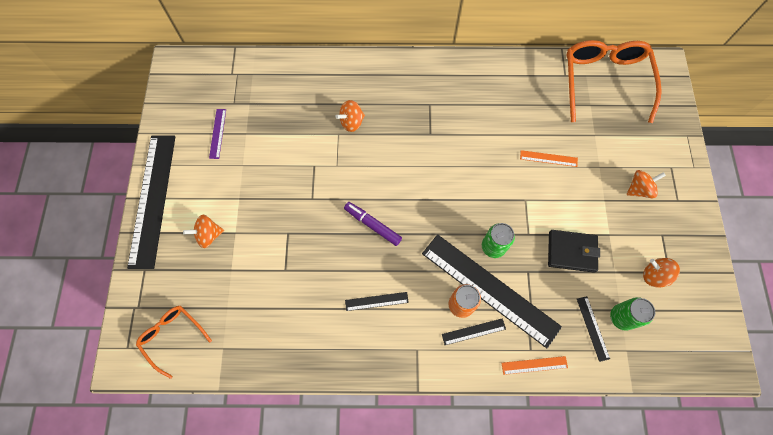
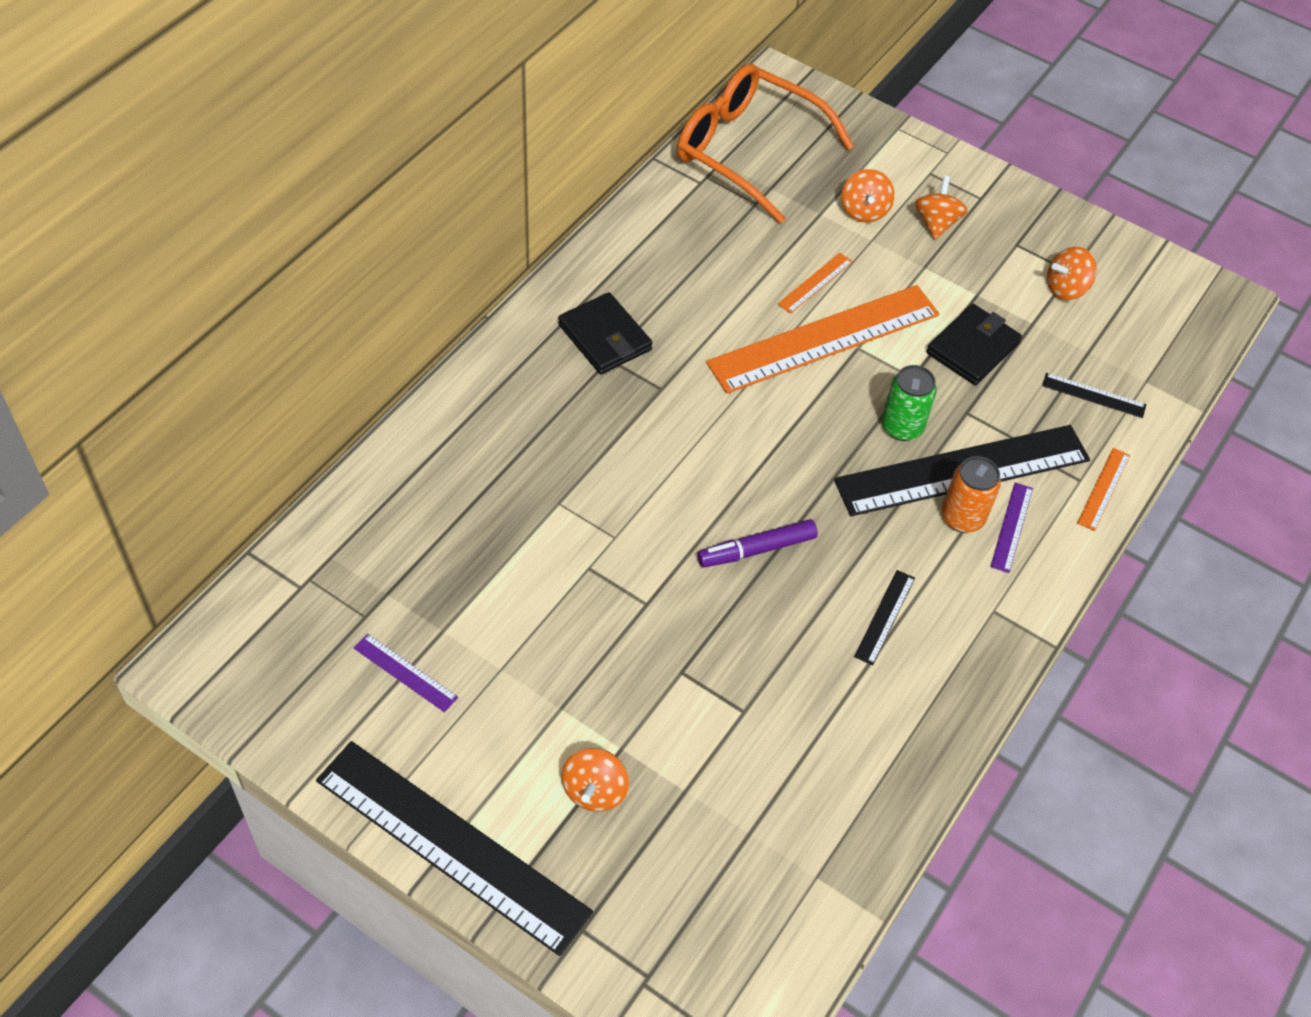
camera: 60 degrees left, 15 degrees down
orange glasses [136,306,212,379] -> none
orange spinning top [336,100,365,132] -> orange spinning top moved to [842,169,895,223]
black ruler [442,318,506,345] -> purple ruler [990,482,1033,573]
green can [610,297,655,331] -> none
none -> black wallet [558,292,653,374]
none -> orange ruler [706,285,939,394]

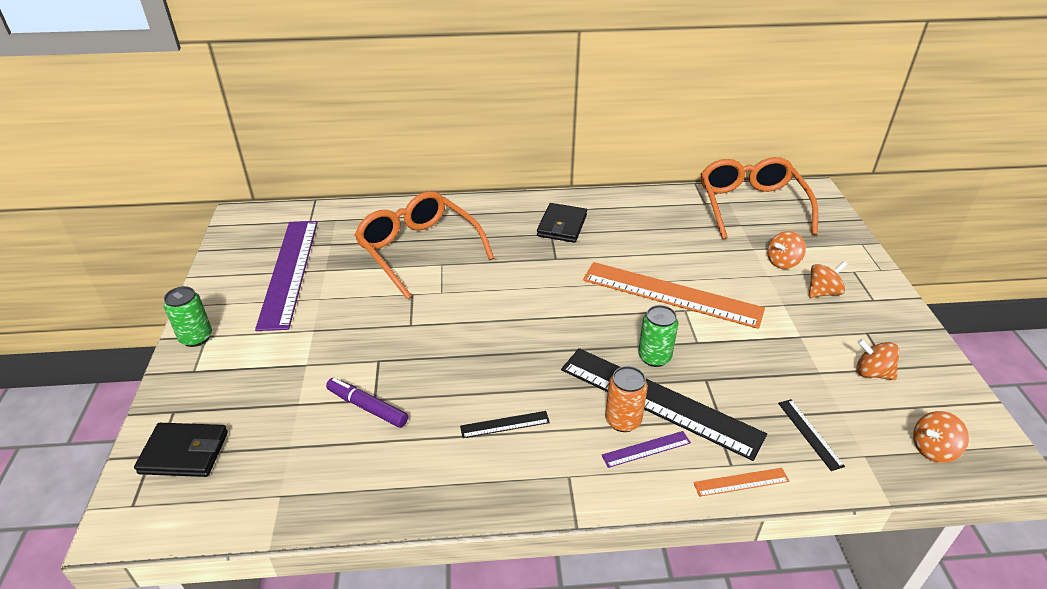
camera: 55 degrees right, 15 degrees down
black ruler [316,741,593,956] -> green can [164,286,212,347]
purple ruler [354,634,458,712] -> purple ruler [255,221,318,331], size x2.43
orange spinning top [561,748,629,812] -> orange spinning top moved to [913,411,969,463]
purple marker [697,519,818,568] -> purple marker moved to [326,378,408,428]
orange ruler [778,253,853,314] -> none
black wallet [926,304,1022,385] -> black wallet moved to [134,423,228,477]
none -> orange glasses [354,191,494,300]

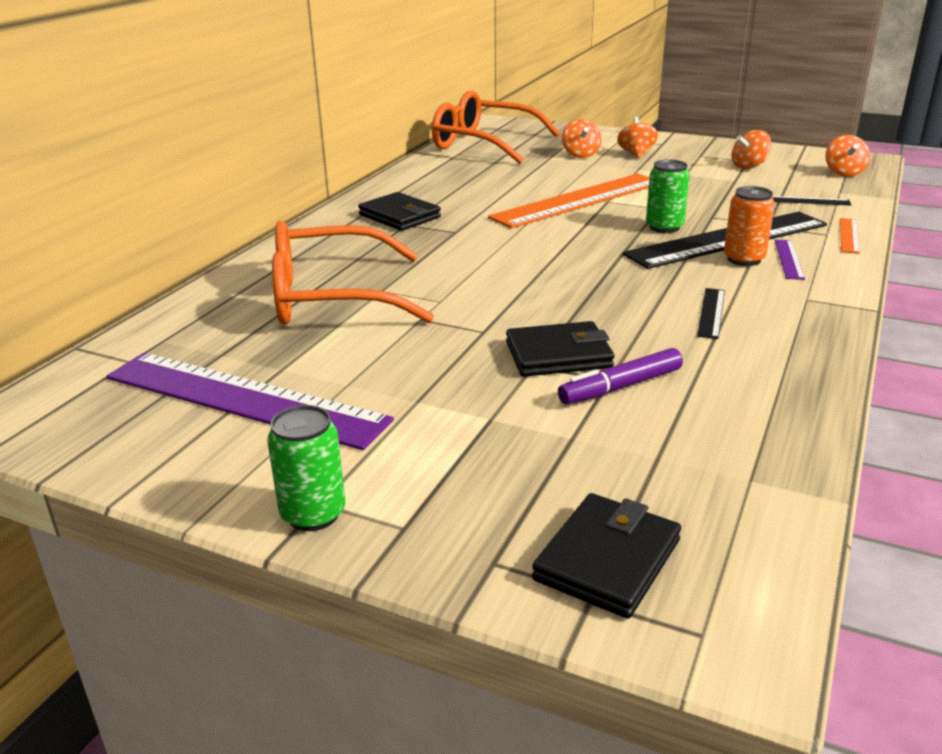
camera: 60 degrees left, 10 degrees down
none -> black wallet [506,321,614,377]

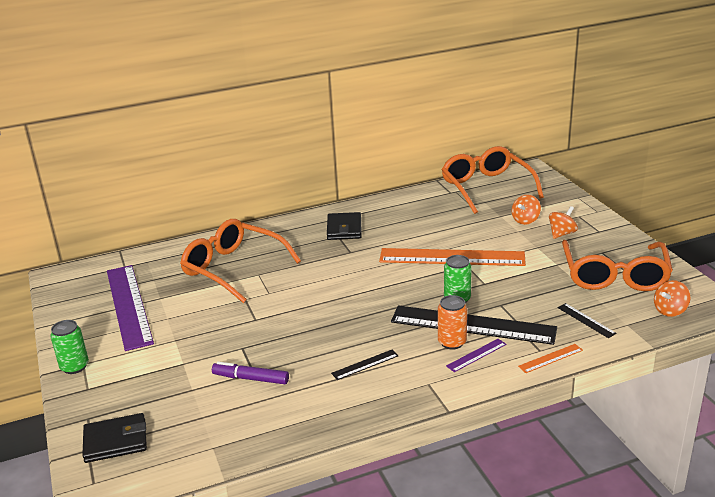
camera: 45 degrees right, 0 degrees up
black wallet [506,321,614,377] -> none
orange spinning top [731,130,771,169] -> orange glasses [562,240,673,291]

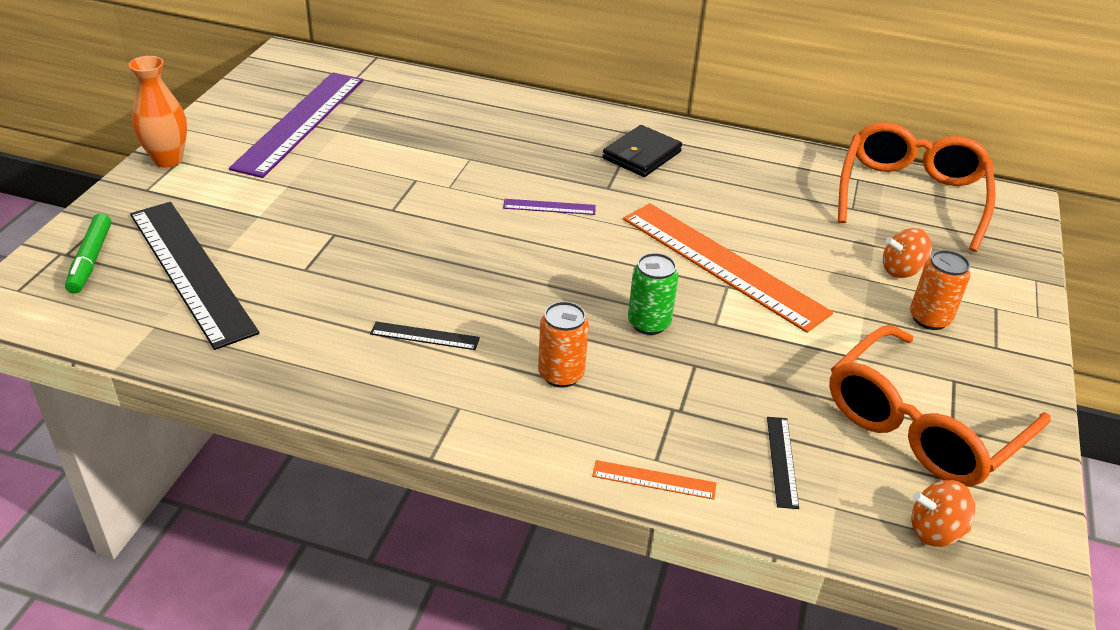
camera: 35 degrees right, 10 degrees up
green can [50,320,89,374] -> orange vase [128,56,187,168]
black wallet [82,413,147,463] -> green marker [65,213,111,294]
orange glasses [180,219,301,303] -> none
purple marker [212,362,289,384] -> none
black ruler [391,305,557,345] -> black ruler moved to [130,202,259,350]
purple ruler [446,339,506,372] -> purple ruler moved to [503,199,596,215]
orange spinning top [549,206,578,239] -> orange can [910,250,970,330]

